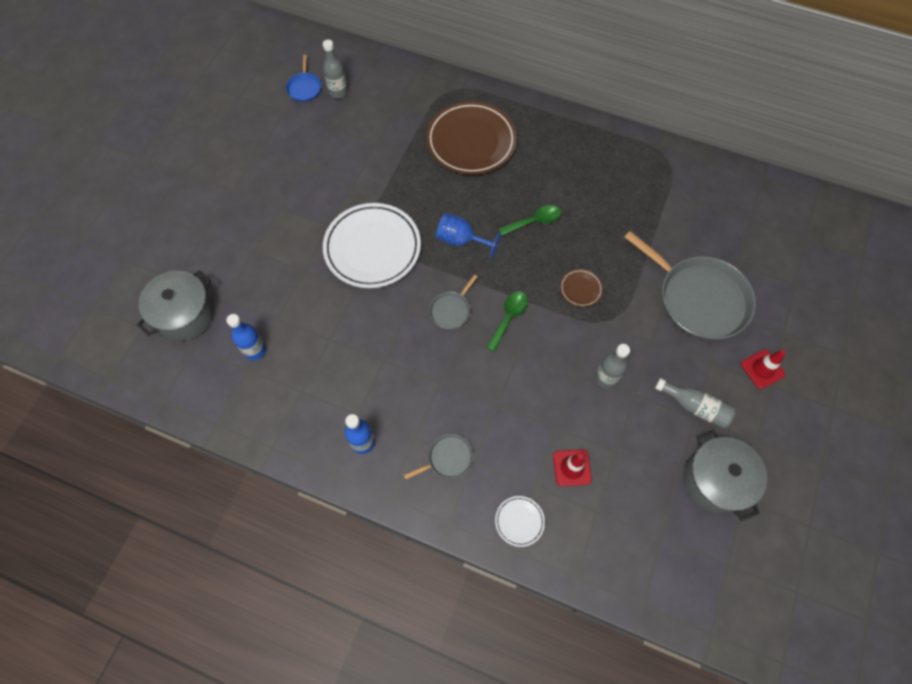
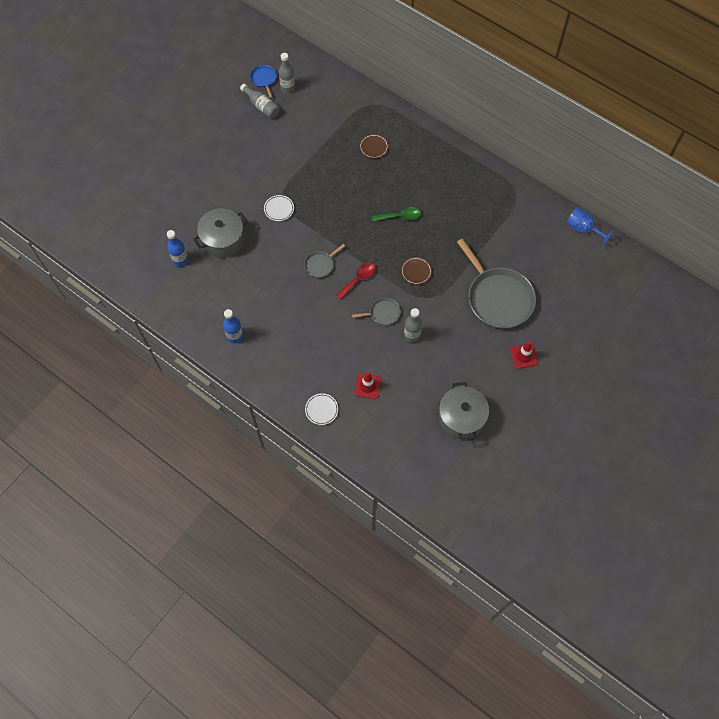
camera: 15 degrees right, 0 degrees up
grey pot [137,270,214,341] -> grey pot moved to [193,208,248,258]
blue pan [286,55,321,102] -> blue pan turned 150 degrees clockwise [250,65,277,98]
white plate [323,203,421,288] -> white plate [264,195,294,221], size x0.43
grey pan [404,434,474,479] -> grey pan moved to [352,298,401,325]
brown plate [426,101,517,175] -> brown plate [359,134,389,159], size x0.43
blue goblet [436,213,501,259] -> blue goblet moved to [566,207,614,247]
green spoon [486,291,528,352] -> red spoon [336,263,375,299]
grey bottle [655,378,736,429] -> grey bottle moved to [240,84,280,119]

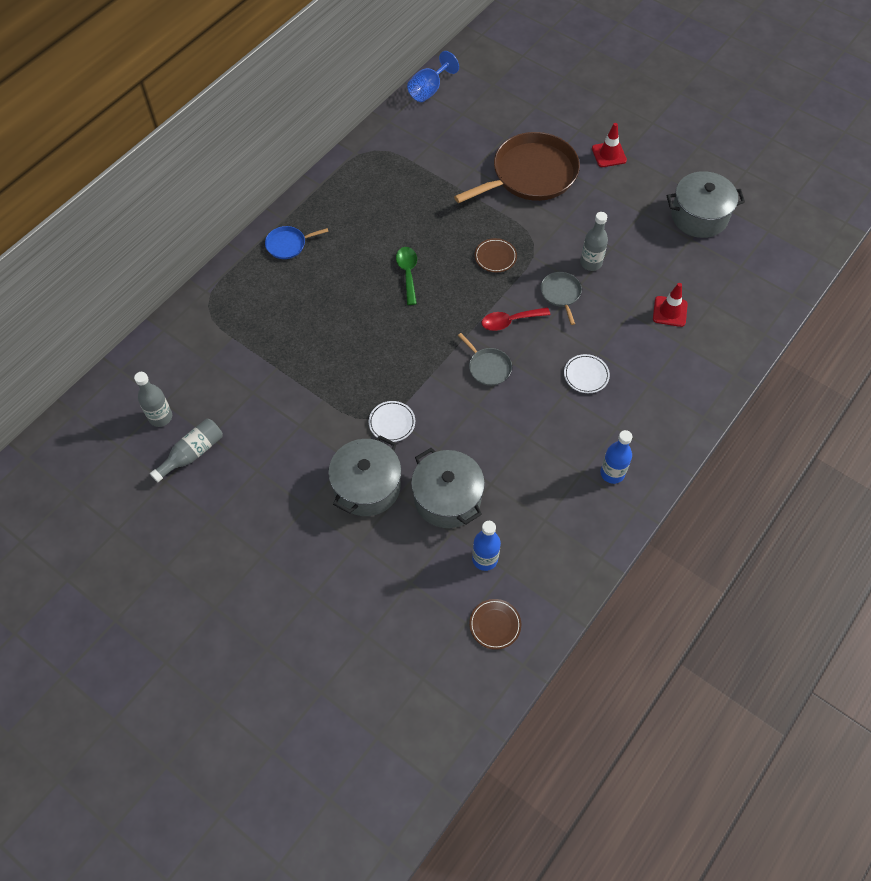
camera: 90 degrees left, 5 degrees down
blue pan [250,65,277,98] -> blue pan moved to [265,226,329,259]
white plate [305,393,338,425] -> white plate moved to [564,354,610,393]
red spoon [336,263,375,299] -> red spoon turned 60 degrees counterclockwise [482,307,550,331]
brown plate [359,134,389,159] -> brown plate moved to [469,599,521,650]
grey pan [457,239,536,329] -> brown pan [454,132,580,203]
none -> grey pot [328,435,401,516]

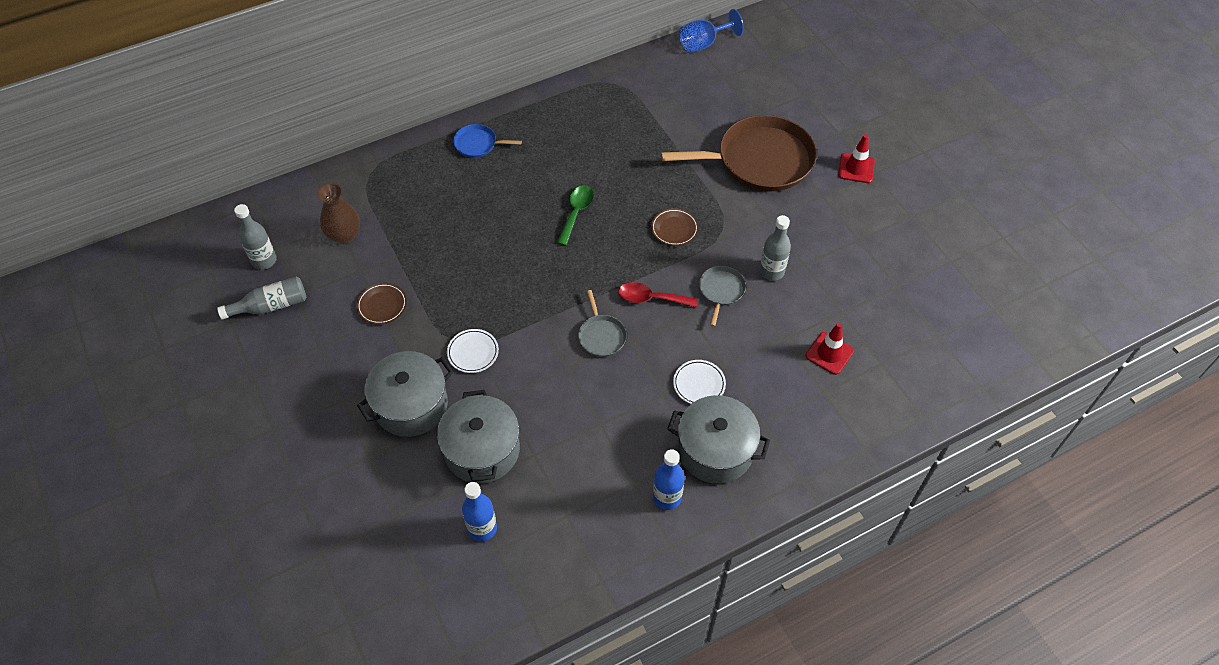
camera: 25 degrees right, 5 degrees down
brown plate [469,599,521,650] -> brown plate moved to [356,283,407,325]
grey pot [667,171,745,238] -> grey pot moved to [667,395,770,484]
none -> brown vase [317,183,360,244]

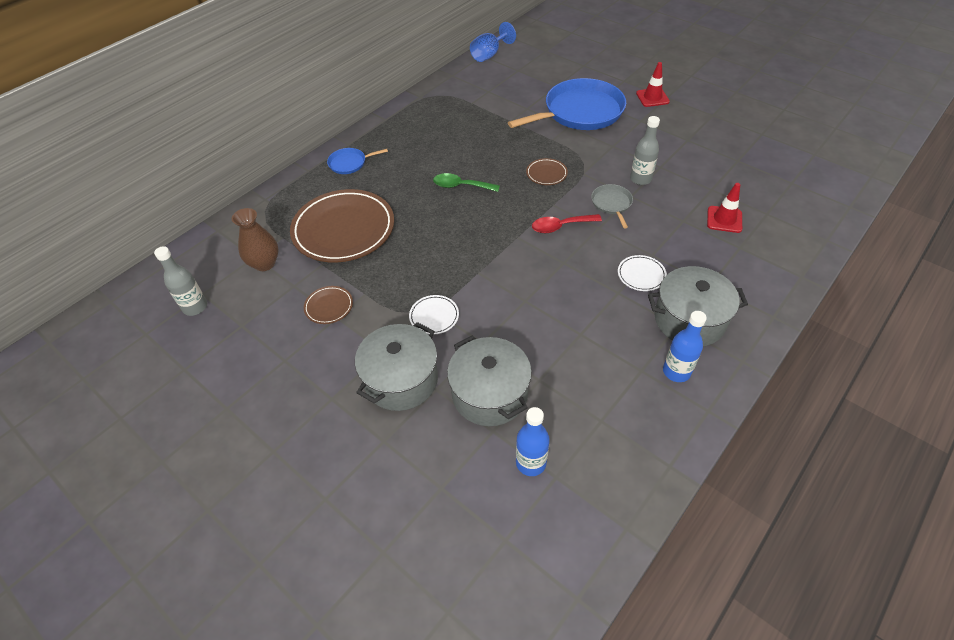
camera: 20 degrees left, 5 degrees down
grey bottle [217,276,306,320] -> none
green spoon [557,185,594,246] -> green spoon turned 75 degrees counterclockwise [433,173,500,192]
grey pan [578,290,627,357] -> none
brown pan [661,115,817,192] -> blue pan [508,78,626,130]
none -> brown plate [290,189,394,262]

